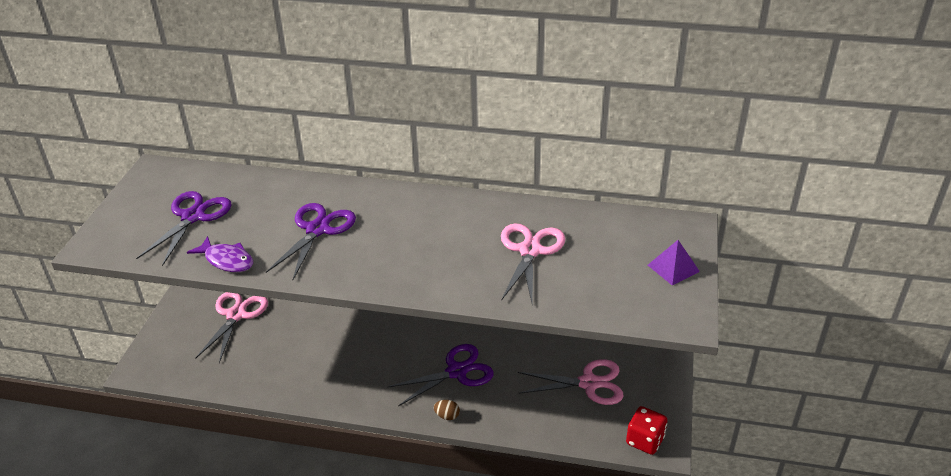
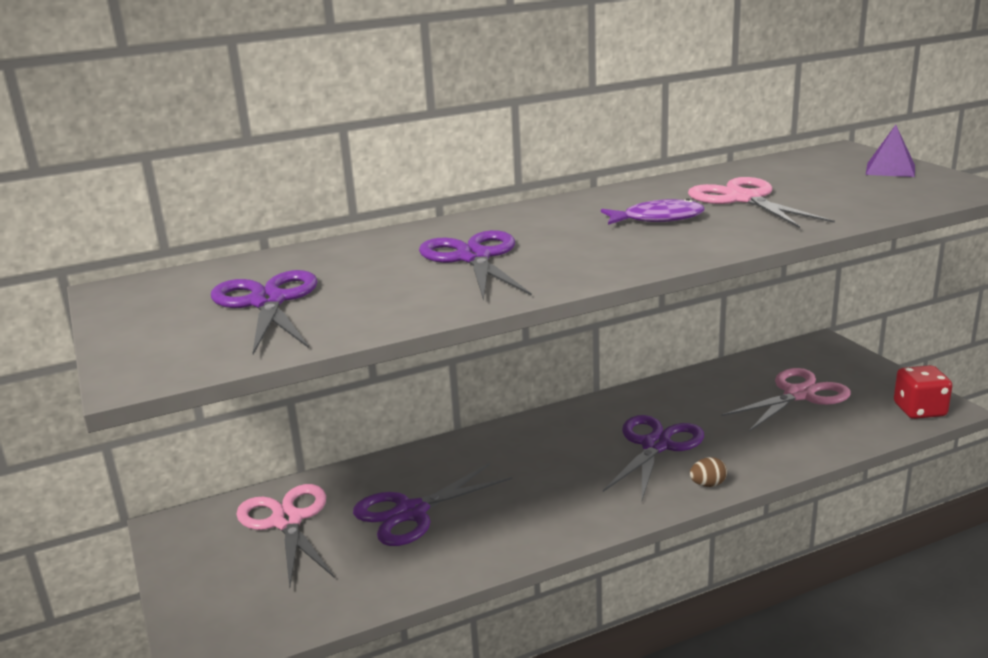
camera: 35 degrees left, 15 degrees down
purple fish [187,236,253,272] -> purple fish moved to [601,199,705,225]
none -> purple scissors [353,463,512,546]

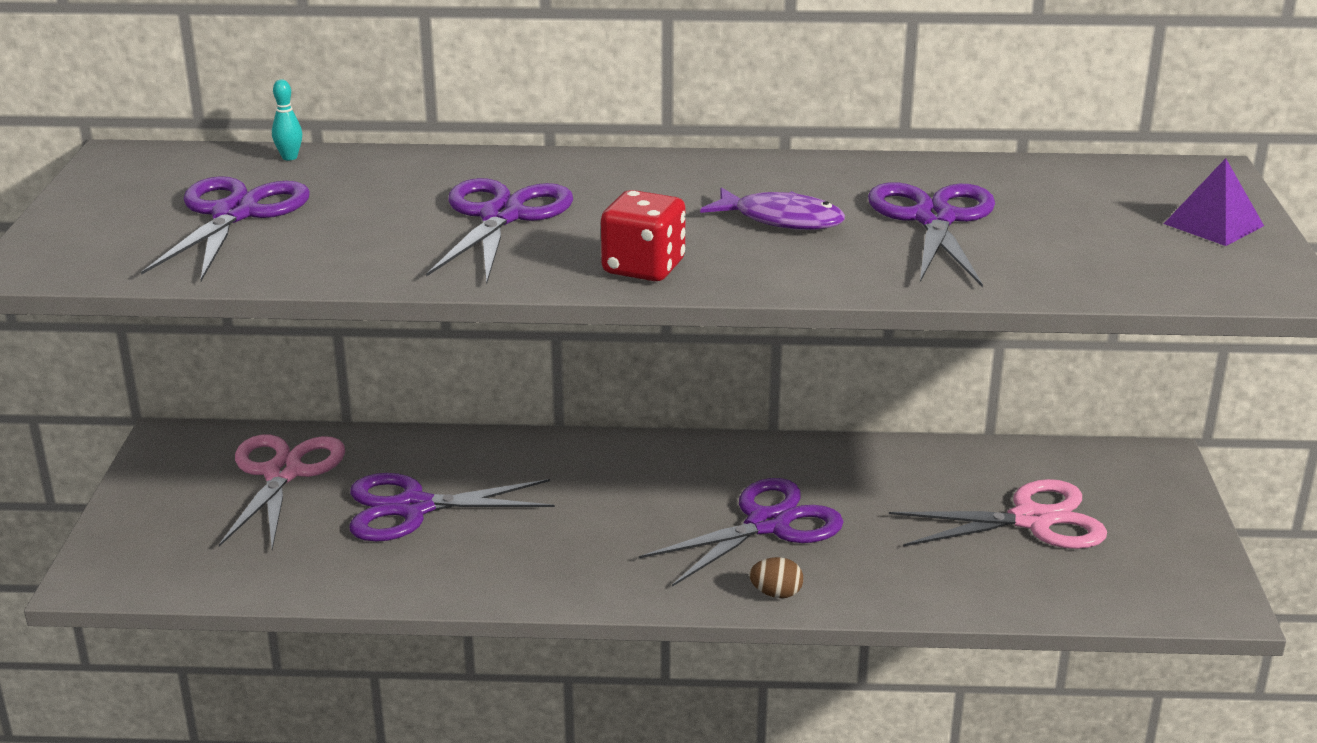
camera: 25 degrees right, 5 degrees up
pink scissors [688,177,835,228] -> purple scissors [868,182,995,287]
red dice [894,365,952,419] -> red dice moved to [601,190,686,281]
none -> turquoise bowling pin [272,79,302,161]

